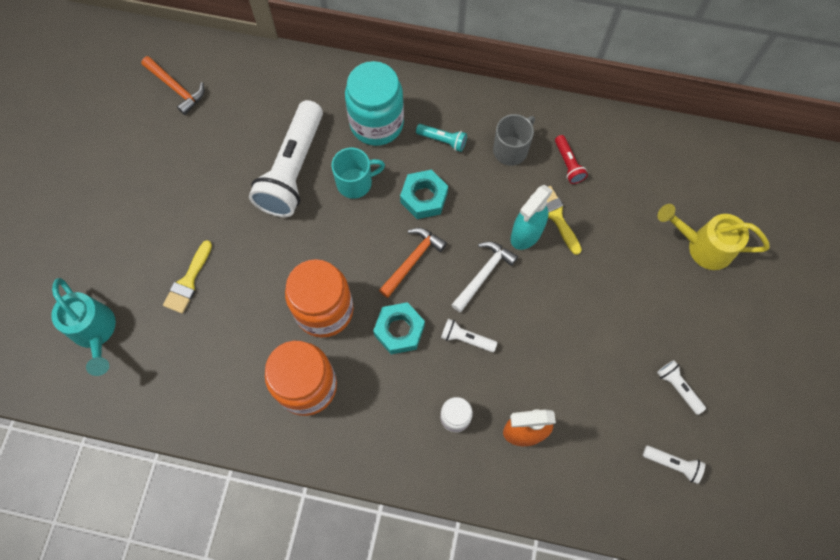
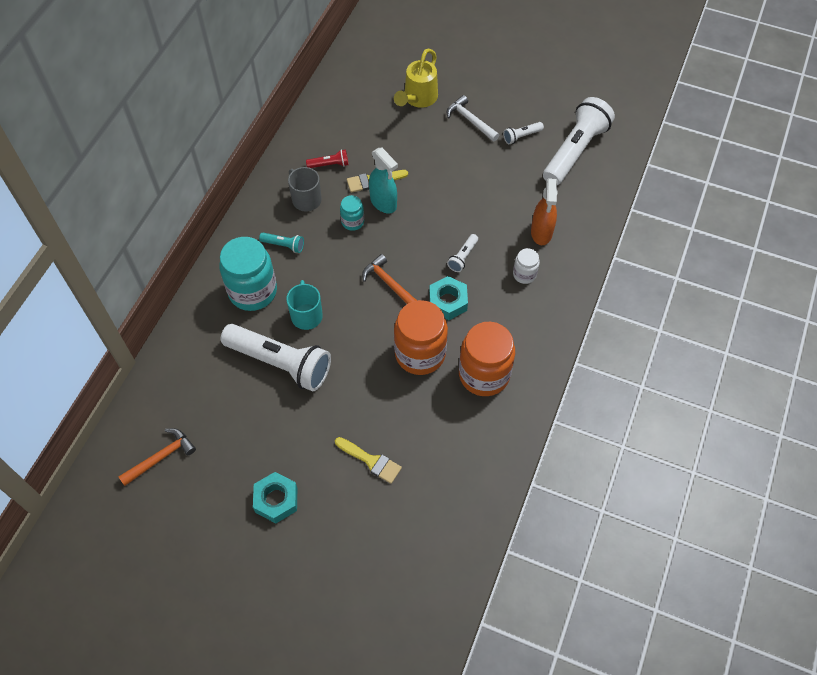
camera: 80 degrees left, 10 degrees down
turquoise watering can [51,278,116,376] -> none
turquoise nut [400,170,448,219] -> turquoise nut moved to [253,472,297,523]
turquoise flashlight [416,124,467,152] -> turquoise flashlight turned 75 degrees clockwise [259,233,304,253]
white hammer [451,241,518,312] -> white hammer moved to [447,95,499,142]
white flashlight [643,446,705,484] -> white flashlight [543,97,615,185], size x2.35
none -> turquoise jar [340,195,364,231]

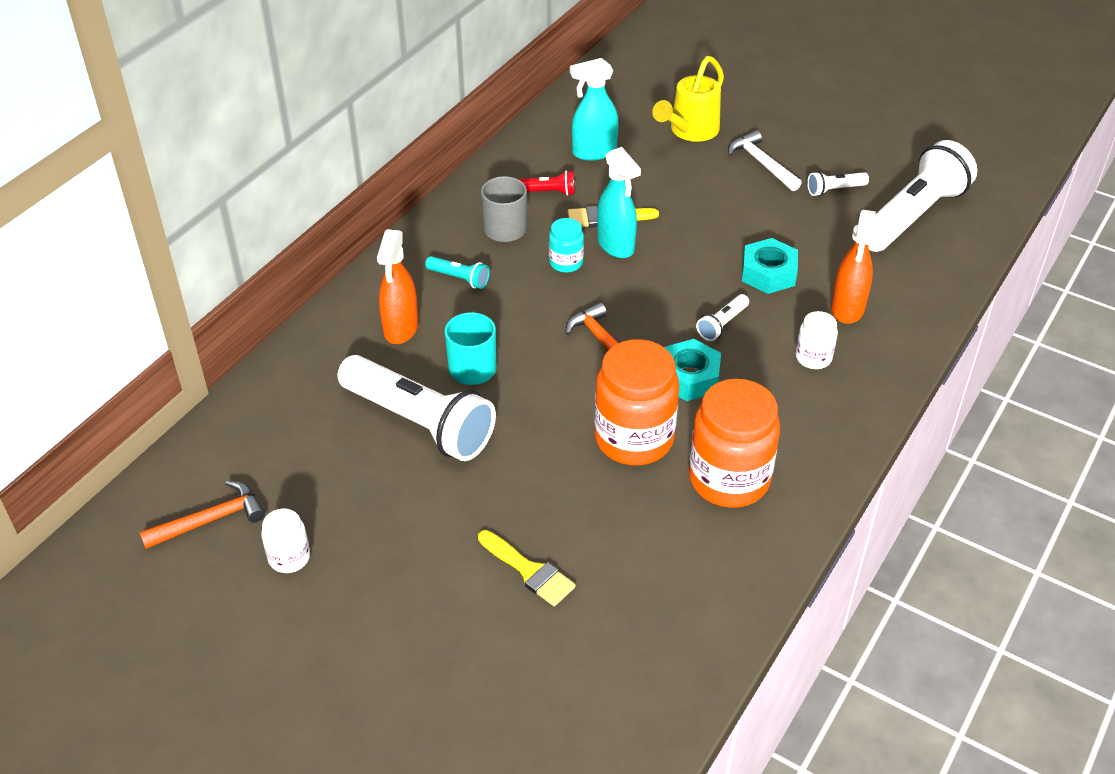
camera: 10 degrees right, 15 degrees down
turquoise jar [219,237,277,311] -> orange spray bottle [377,229,418,344]
turquoise nut [253,472,297,523] -> turquoise nut moved to [742,238,798,294]
none -> white jar [261,508,310,573]
none -> turquoise spray bottle [570,58,619,161]

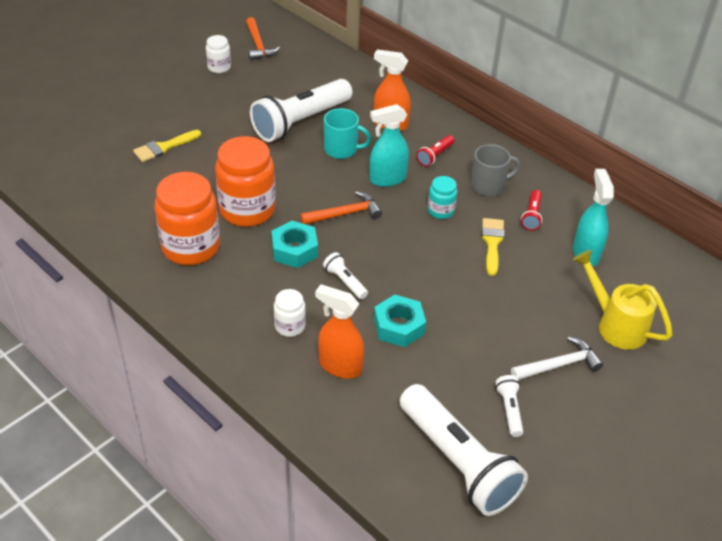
camera: 100 degrees right, 0 degrees up
turquoise flashlight [425,256,490,289] -> red flashlight [416,135,455,167]
turquoise spray bottle [597,147,641,258] -> turquoise spray bottle moved to [369,104,409,187]

